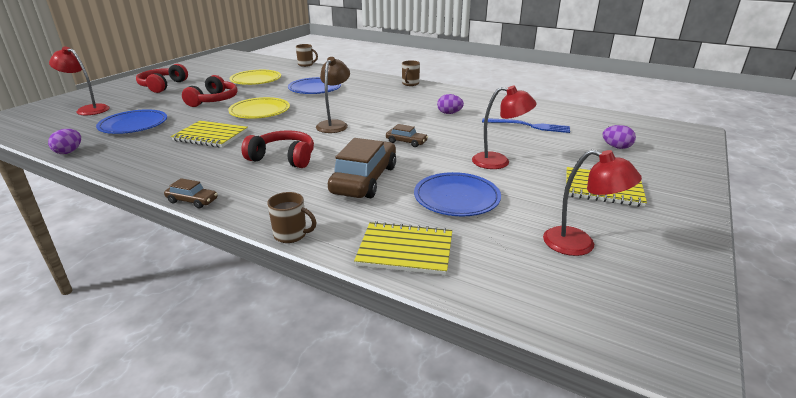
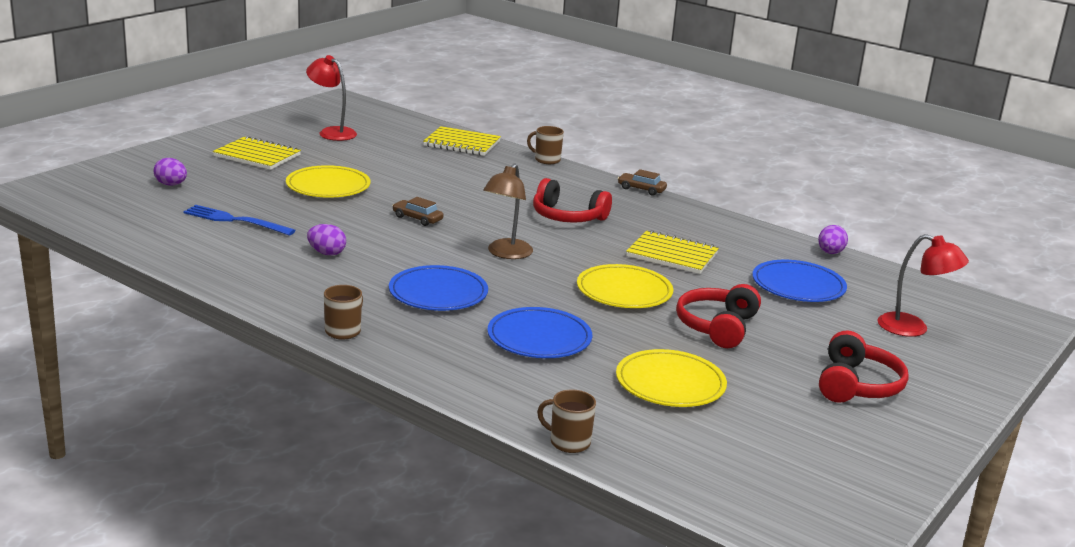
camera: 175 degrees left, 5 degrees down
brown car [328,138,396,198] -> none
blue plate [414,172,501,216] -> blue plate moved to [389,265,488,311]
red lamp [472,86,537,169] -> yellow plate [286,165,370,198]

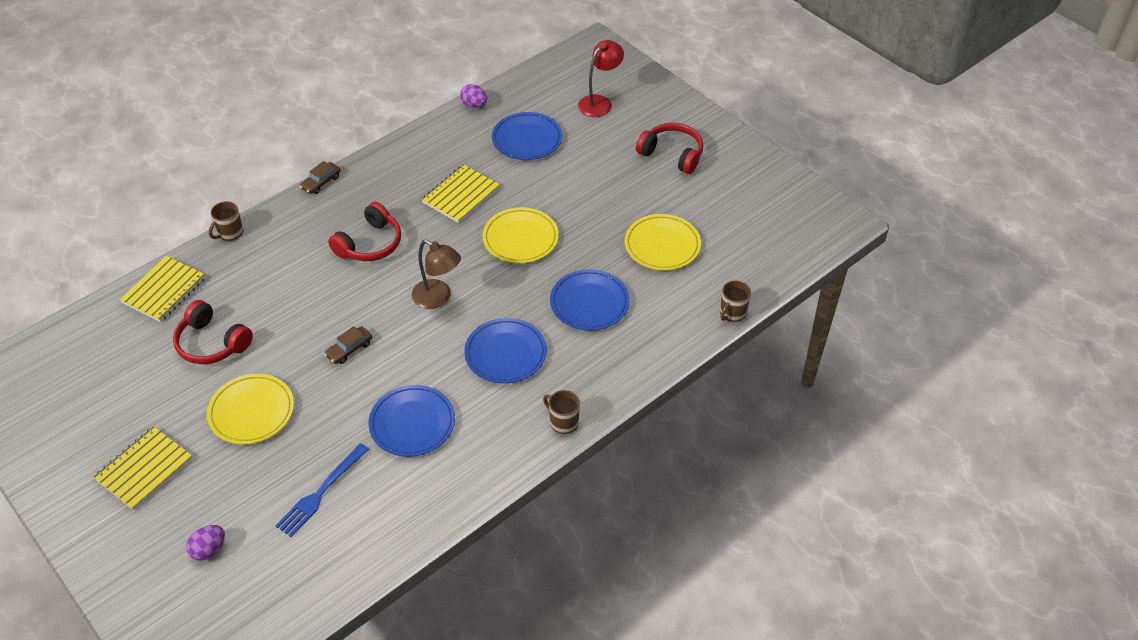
camera: 75 degrees left, 25 degrees up
red lamp [306,55,357,141] -> none
purple egg [307,224,346,256] -> blue plate [368,385,455,457]
red headphones [676,284,761,348] -> red headphones moved to [173,300,253,364]

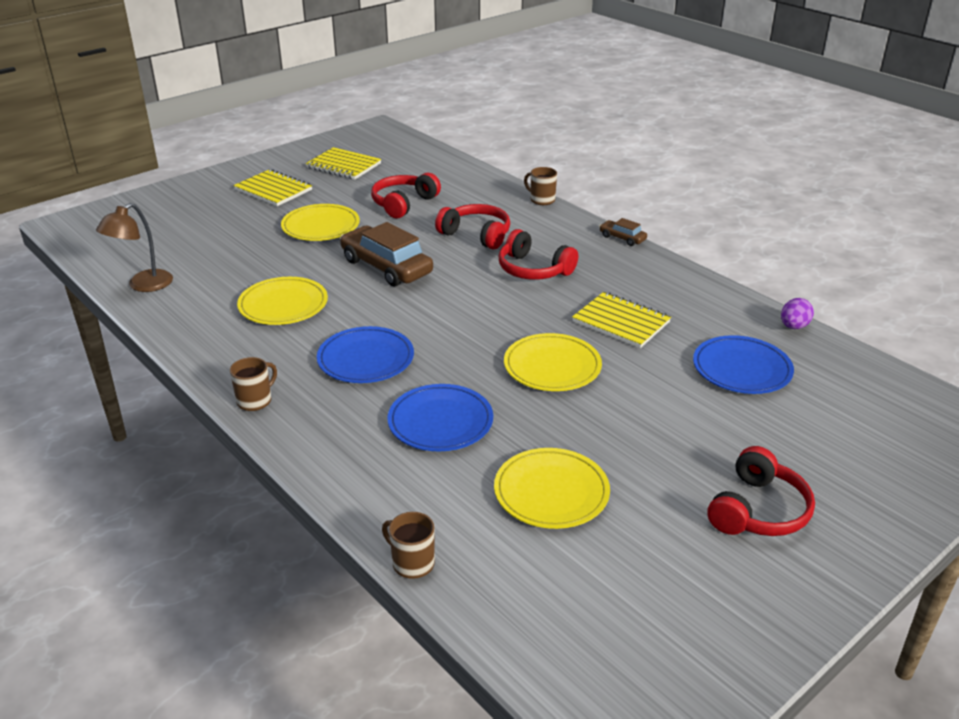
camera: 90 degrees right, 15 degrees down
yellow notebook [120,256,206,322] -> yellow notebook moved to [306,147,381,180]
purple egg [186,525,225,561] -> none
blue fork [275,443,369,537] -> none
brown car [324,326,372,364] -> brown car [340,222,433,287], size x2.11
blue plate [368,385,455,457] -> yellow plate [237,277,328,325]
brown lamp [412,239,461,309] -> brown lamp moved to [96,203,173,292]
red lamp [578,40,624,117] -> none
none -> red headphones [435,204,510,249]

